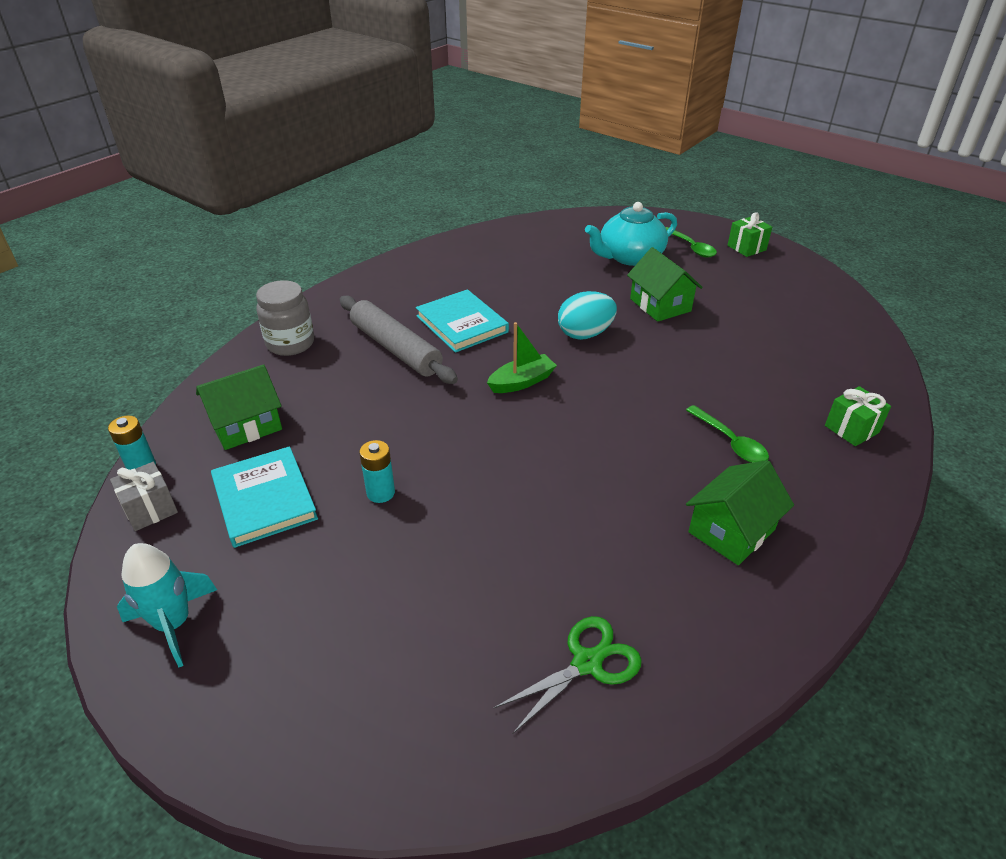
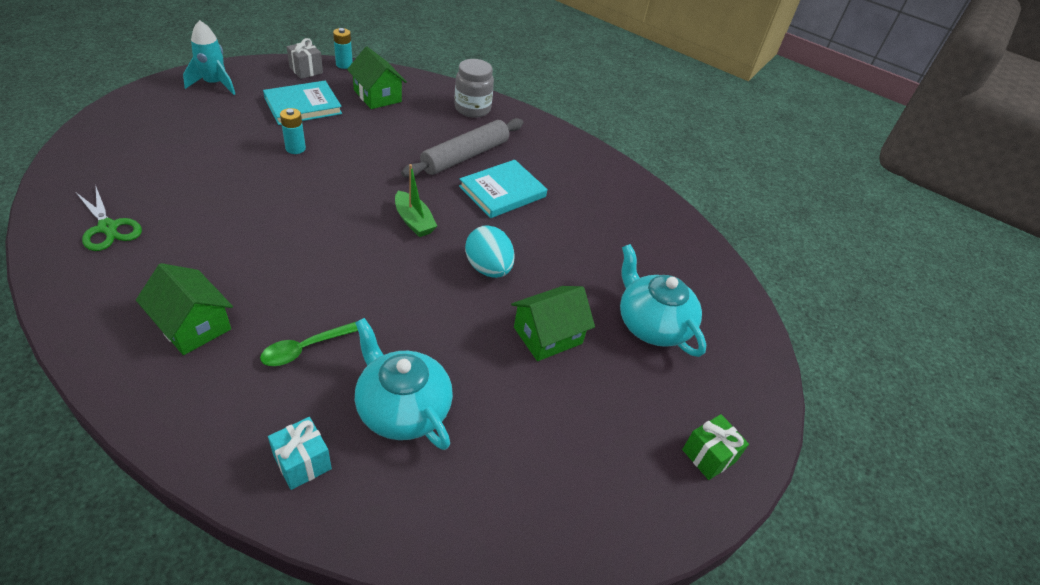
camera: 80 degrees right, 5 degrees up
green spoon [665,227,717,257] -> none
green gift [825,386,891,446] -> turquoise gift [268,417,332,490]
none -> turquoise teapot [355,318,453,450]

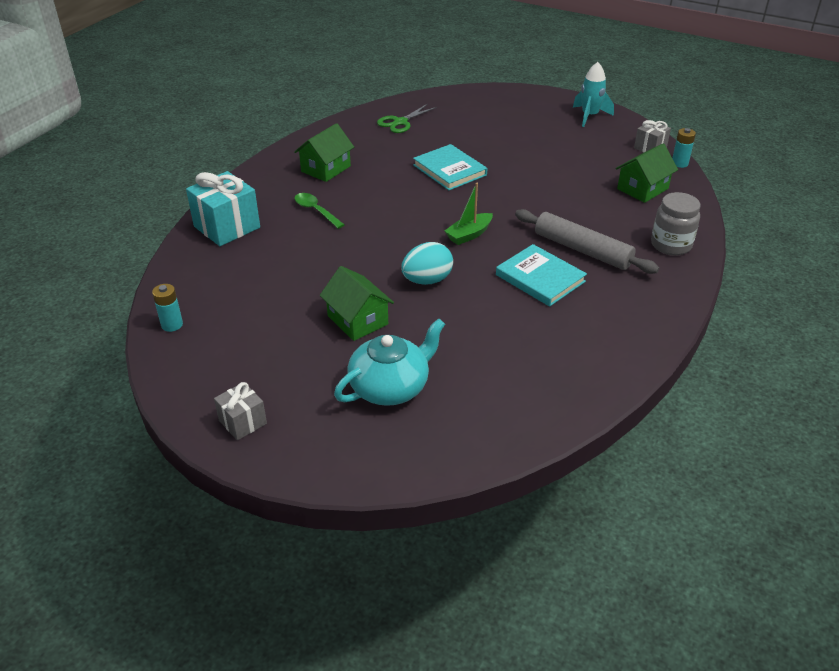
camera: 90 degrees right, 5 degrees down
turquoise book [263,81,342,125] -> turquoise book moved to [413,144,487,190]
turquoise gift [268,417,332,490] -> turquoise gift [186,171,260,246], size x1.78
turquoise battery [280,108,306,154] -> turquoise battery moved to [152,284,183,332]
turquoise teapot [355,318,453,450] -> none
green gift [682,414,749,480] -> grey gift [214,382,267,440]

